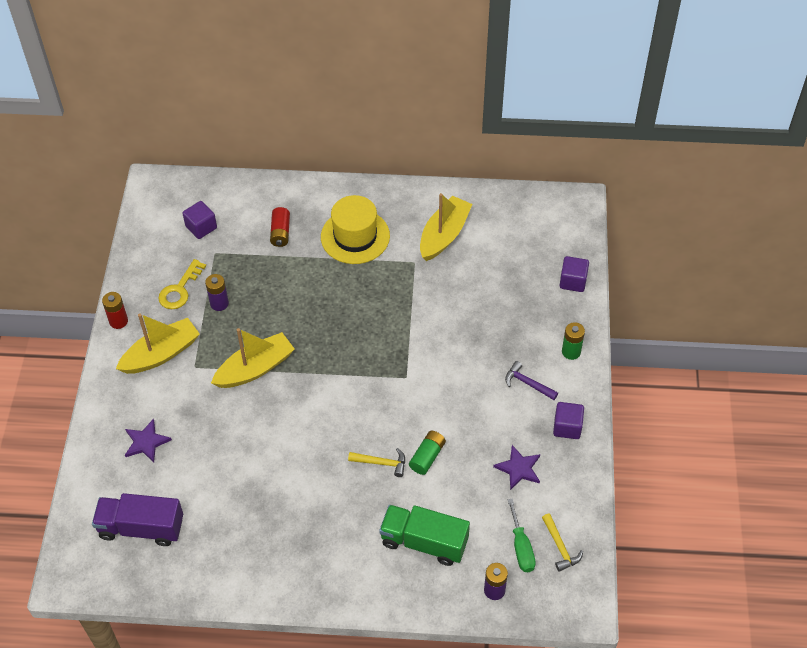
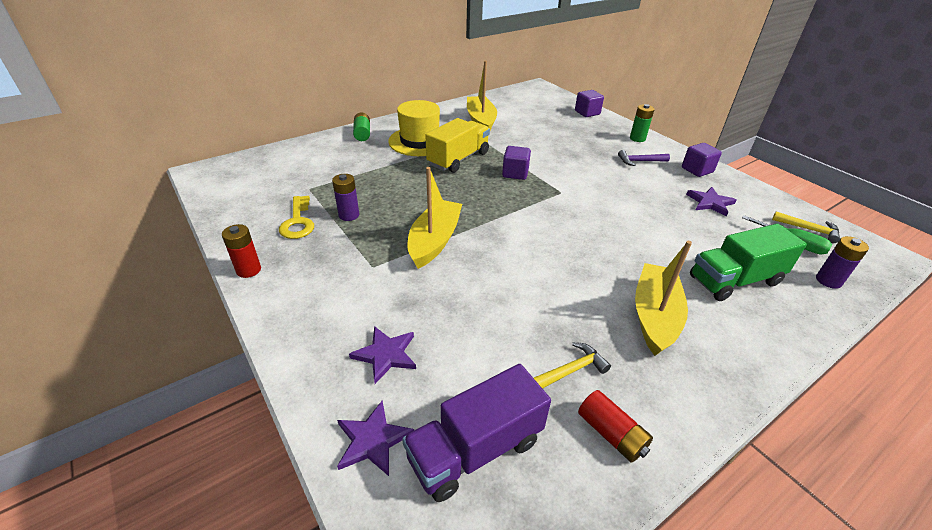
camera: 40 degrees left, 15 degrees down
yellow boat [116,314,200,374] -> yellow boat moved to [635,241,692,356]
purple cube [183,201,217,239] -> purple cube moved to [502,146,531,180]
red battery [270,207,290,247] -> red battery moved to [578,390,653,463]
yellow hammer [348,448,405,477] -> yellow hammer moved to [534,342,611,389]
green battery [409,431,446,475] -> green battery moved to [353,112,370,141]
none -> purple star [337,401,414,476]
none -> yellow truck [425,118,490,173]

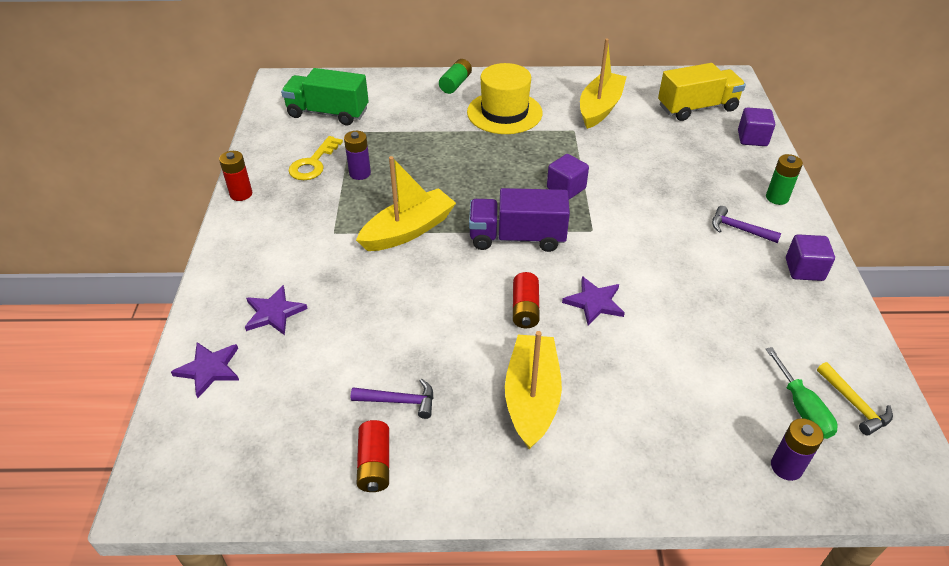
camera: 35 degrees right, 5 degrees up
purple truck [402,364,551,502] -> purple truck moved to [469,188,570,252]
yellow truck [425,118,490,173] -> yellow truck moved to [658,63,746,121]
yellow hammer [534,342,611,389] -> purple hammer [351,379,433,419]
yellow boat [635,241,692,356] -> yellow boat turned 45 degrees counterclockwise [505,331,562,449]
purple star [686,187,736,217] -> purple star moved to [562,276,625,326]
green truck [690,224,807,301] -> green truck moved to [281,68,369,125]
none -> red battery [513,272,540,328]

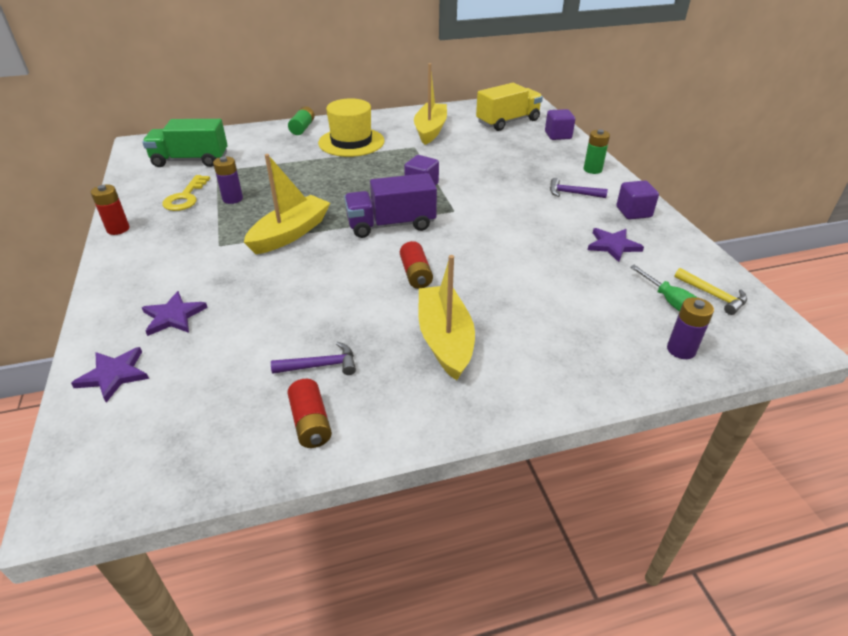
camera: 15 degrees left, 5 degrees down
purple star [562,276,625,326] -> purple star moved to [588,228,644,262]

